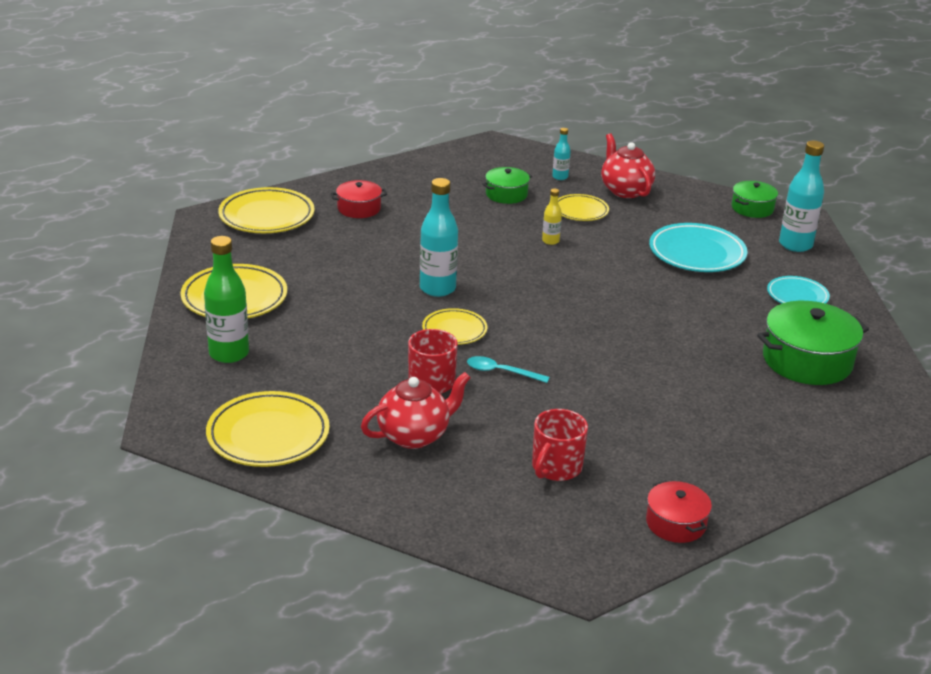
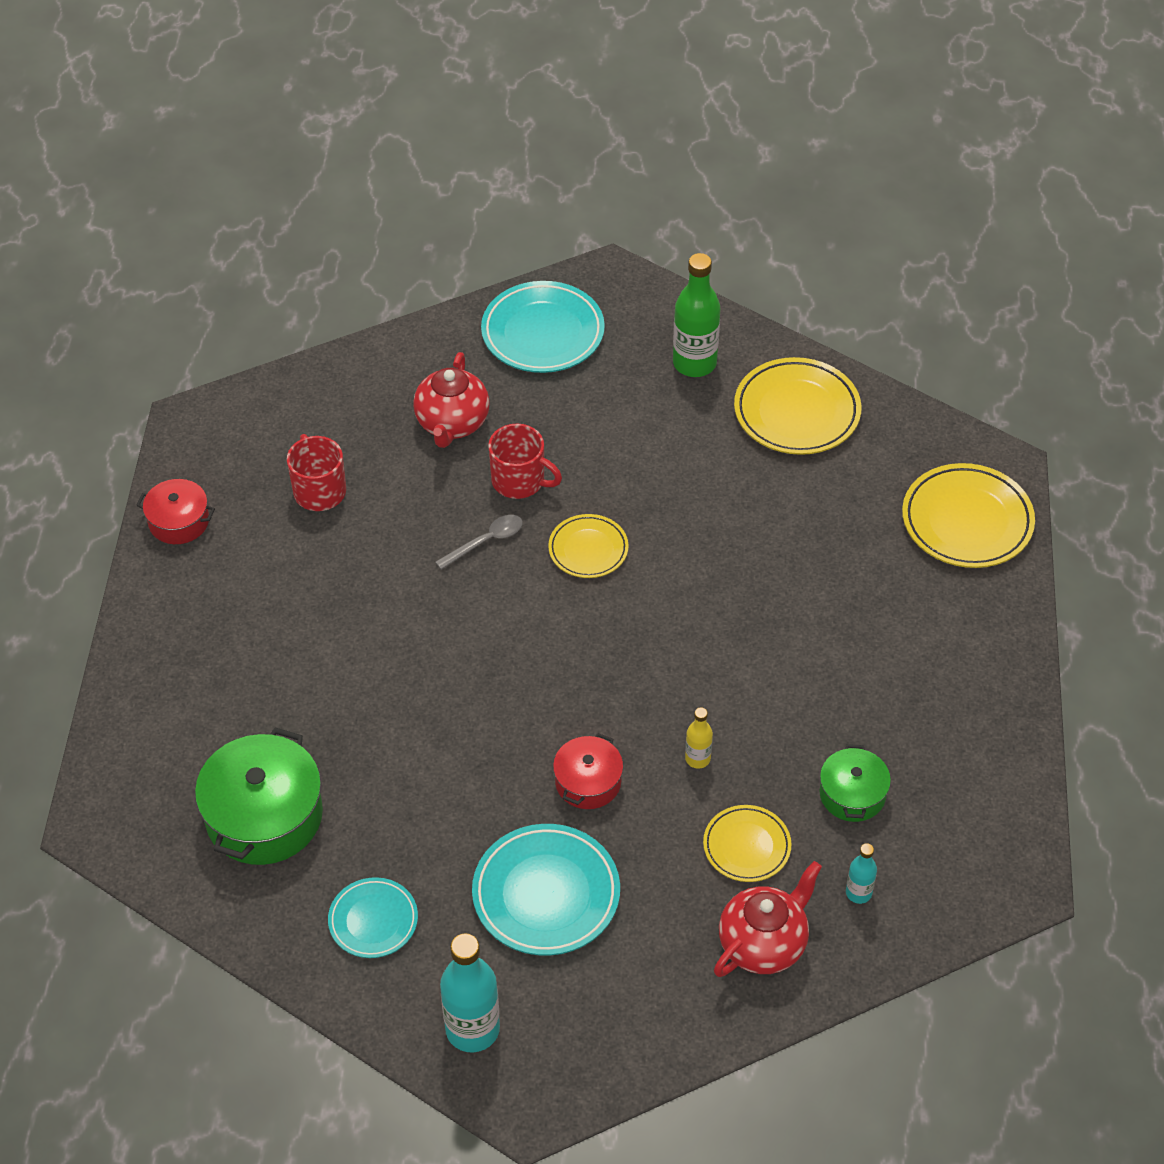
camera: 130 degrees right, 20 degrees up
yellow plate [206,391,330,467] -> turquoise plate [481,281,605,373]
red pot [331,180,387,218] -> red pot moved to [553,733,623,809]
turquoise bottle [420,178,458,297] -> none
turquoise spoon [467,356,550,383] -> grey spoon [435,515,523,570]
red teapot [601,133,655,198] -> red teapot turned 60 degrees counterclockwise [714,861,822,977]
green pot [732,181,778,218] -> none

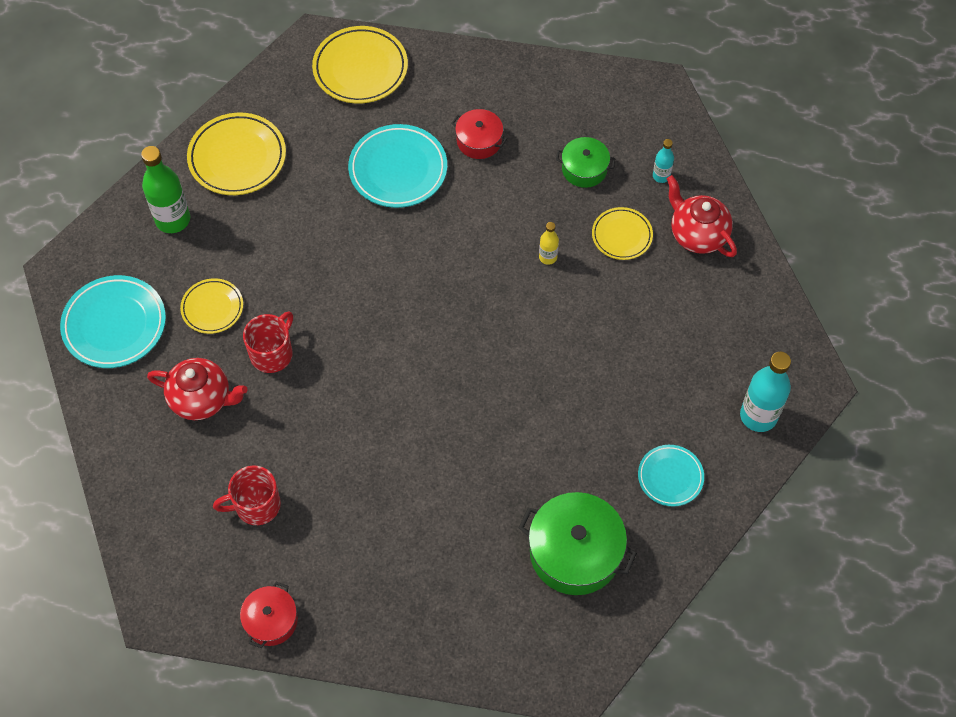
camera: 85 degrees left, 10 degrees up
grey spoon [435,515,523,570] -> none
turquoise plate [472,824,620,956] -> turquoise plate moved to [348,124,447,208]
yellow plate [548,514,629,578] -> yellow plate moved to [180,278,243,334]
red pot [553,733,623,809] -> red pot moved to [452,109,507,159]

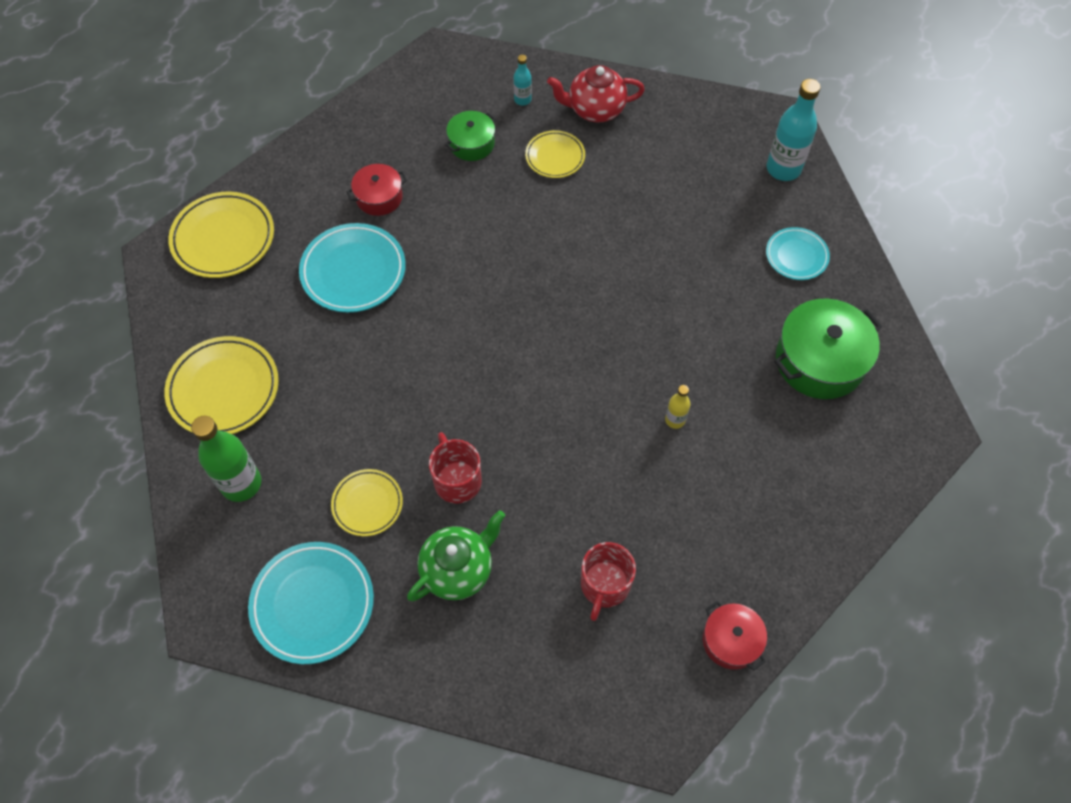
camera: 55 degrees left, 0 degrees up
red teapot [147,358,248,420] -> green teapot [407,510,505,601]
yellow bottle [539,222,559,265] -> yellow bottle moved to [665,385,690,429]

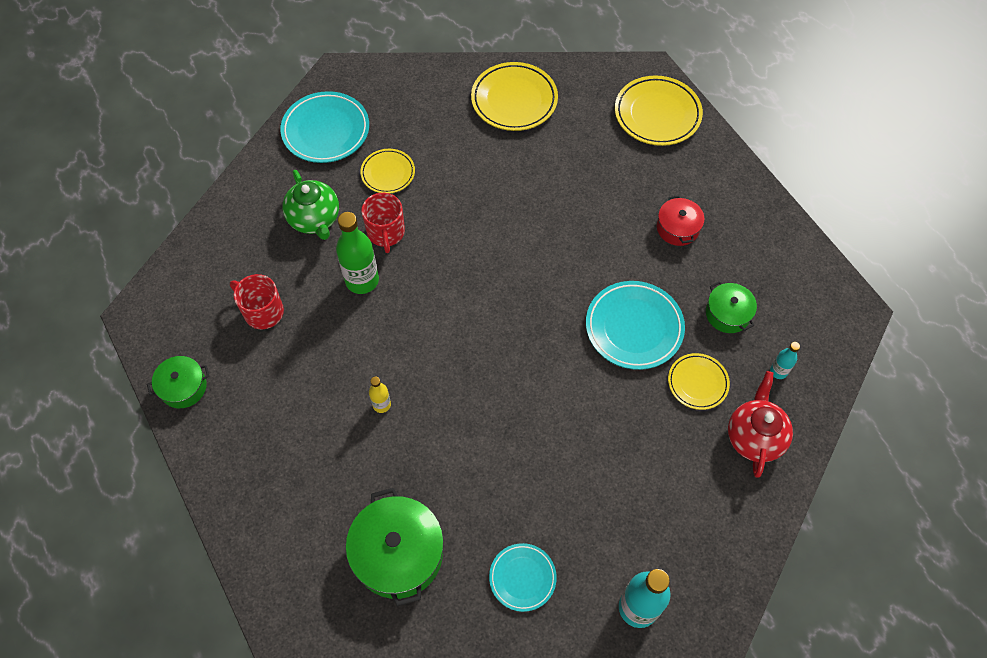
camera: 105 degrees right, 0 degrees up
green bottle [191,416,261,502] -> green bottle moved to [336,212,379,294]
turquoise plate [299,223,406,313] -> turquoise plate moved to [586,281,685,370]
red mug [429,432,482,504] -> red mug turned 90 degrees clockwise [361,193,405,253]
red pot [703,601,767,670] -> green pot [147,356,209,408]

